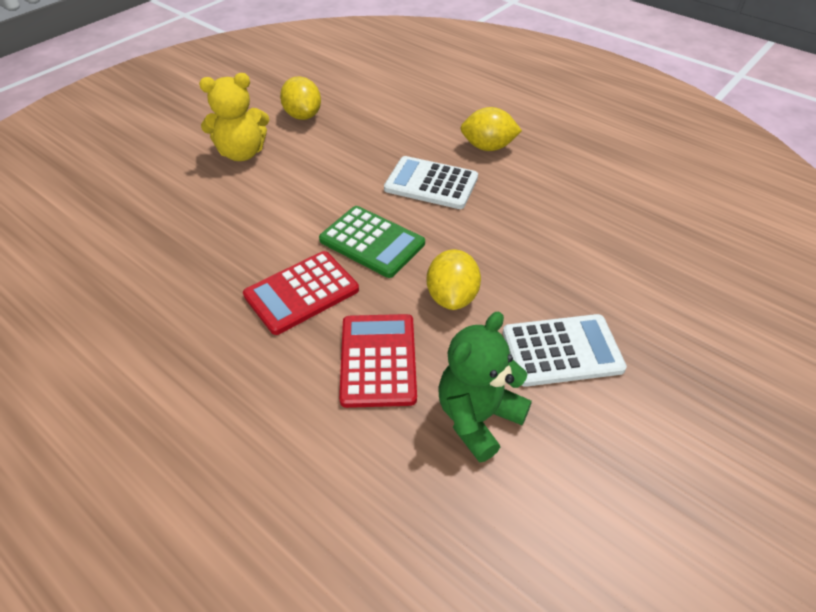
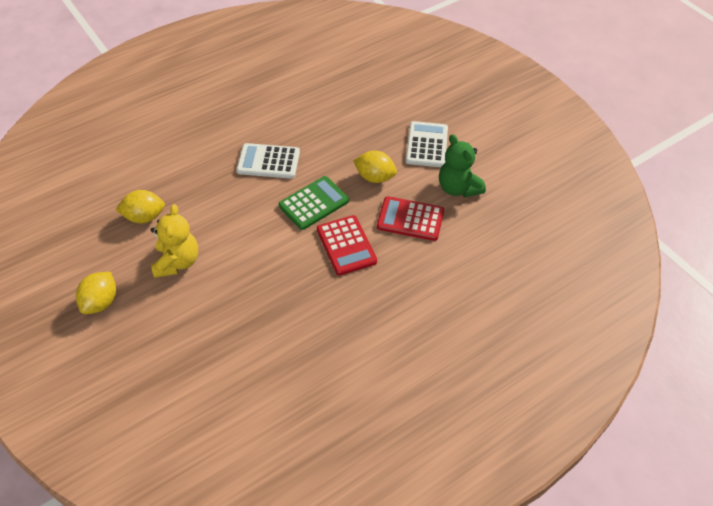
camera: 75 degrees left, 5 degrees up
white calculator [384,156,478,209] -> white calculator turned 60 degrees clockwise [236,143,300,179]
yellow lemon [460,107,522,151] -> yellow lemon moved to [76,272,116,314]

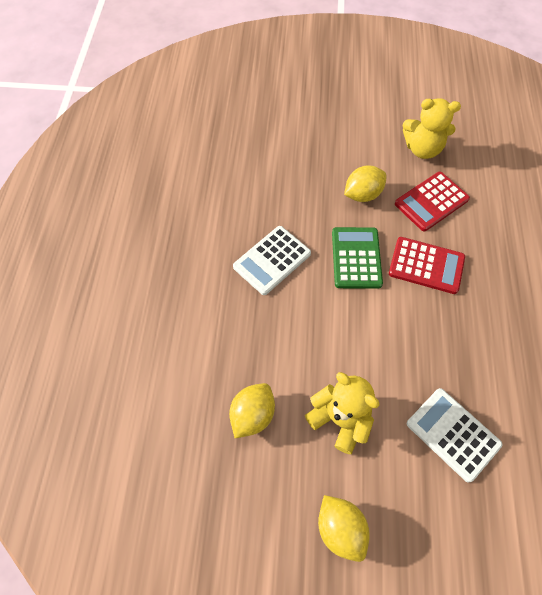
camera: 50 degrees left, 10 degrees up
white calculator [406,121,448,167] -> white calculator moved to [407,388,502,483]
green teddy bear [439,134,486,197] -> yellow teddy bear [403,98,461,159]

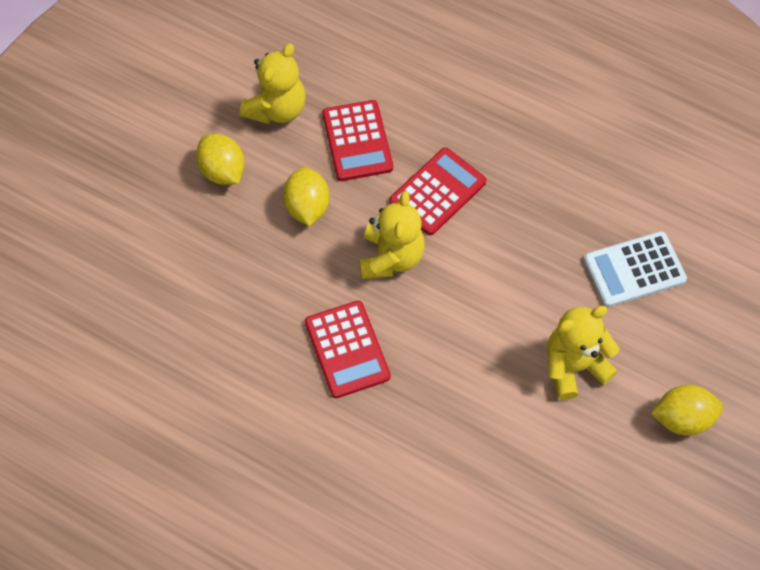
camera: 65 degrees left, 0 degrees up
yellow lemon [229,383,275,438] -> yellow lemon moved to [196,134,245,185]
white calculator [233,226,311,295] -> red calculator [305,301,391,398]
green calculator [332,227,383,289] -> yellow teddy bear [360,191,425,279]

